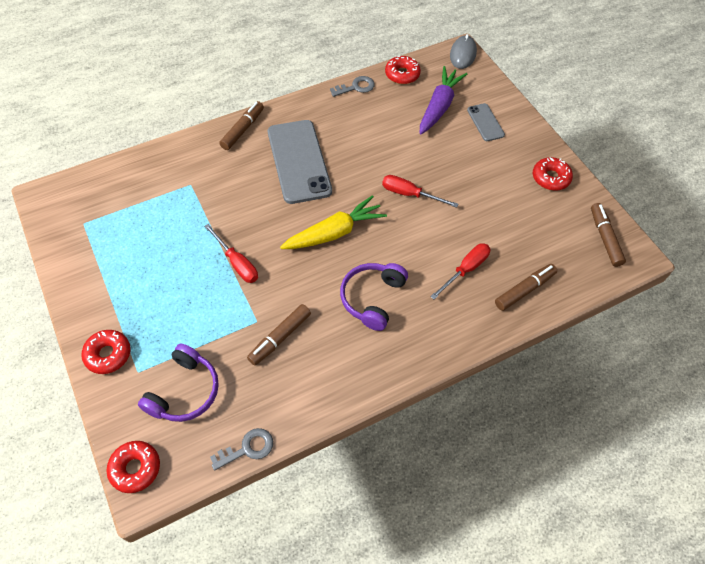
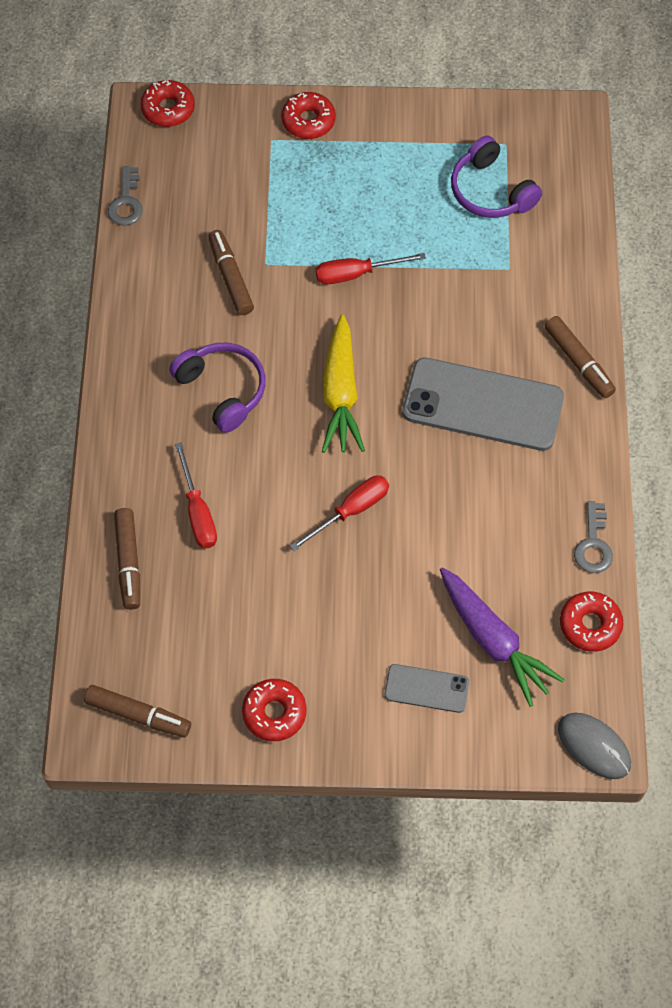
camera: 120 degrees right, 5 degrees up
purple headphones [138,344,219,422] -> purple headphones moved to [451,136,542,218]

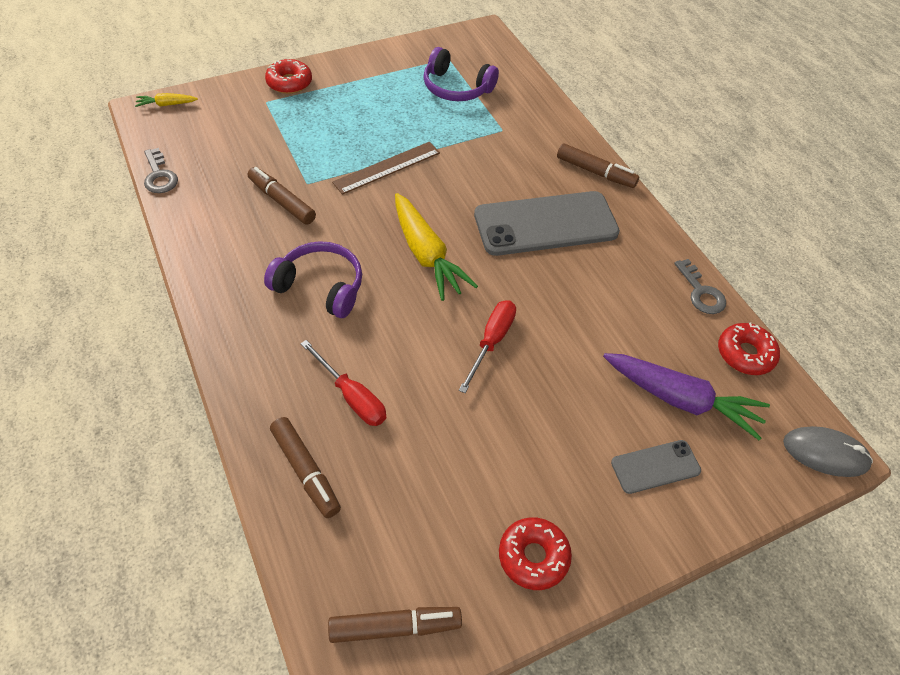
camera: 30 degrees left, 10 degrees down
red donut [140,80,195,127] -> yellow carrot [135,93,198,107]
red screwdriver [316,253,426,284] -> brown ruler [332,142,440,195]

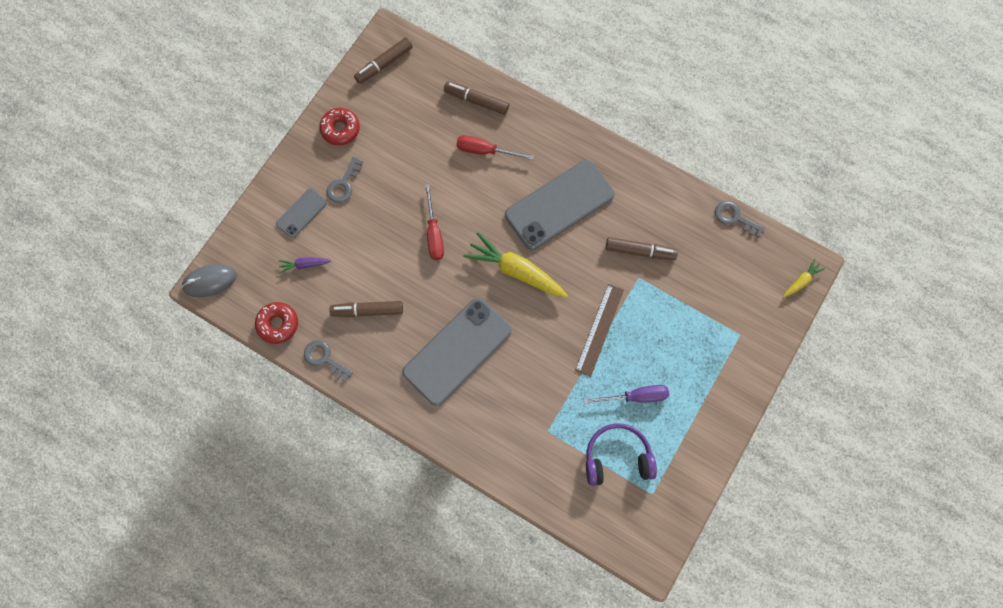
camera: 150 degrees right, 20 degrees up
purple headphones [264,241,362,318] -> grey phone [505,160,614,250]
red donut [265,59,312,94] -> none
brown marker [557,143,639,188] -> brown marker moved to [329,301,403,317]
purple carrot [603,353,770,440] -> purple carrot [279,257,331,273], size x0.47
none -> grey key [327,157,363,203]
none -> purple screwdriver [584,385,669,404]

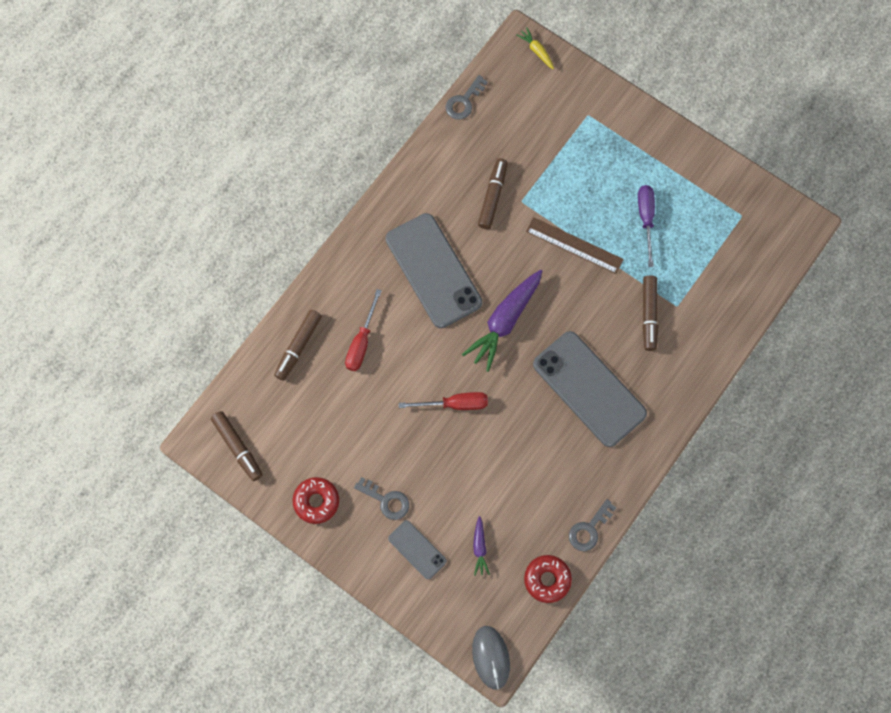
camera: 85 degrees left, 0 degrees up
brown marker [329,301,403,317] -> brown marker moved to [643,276,658,351]
yellow carrot [464,232,568,298] -> purple carrot [462,270,542,372]
purple headphones [586,423,657,486] -> none

